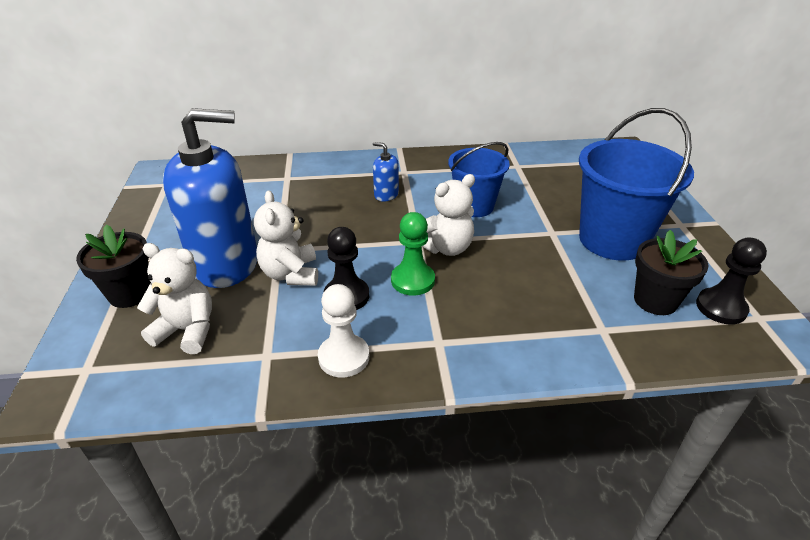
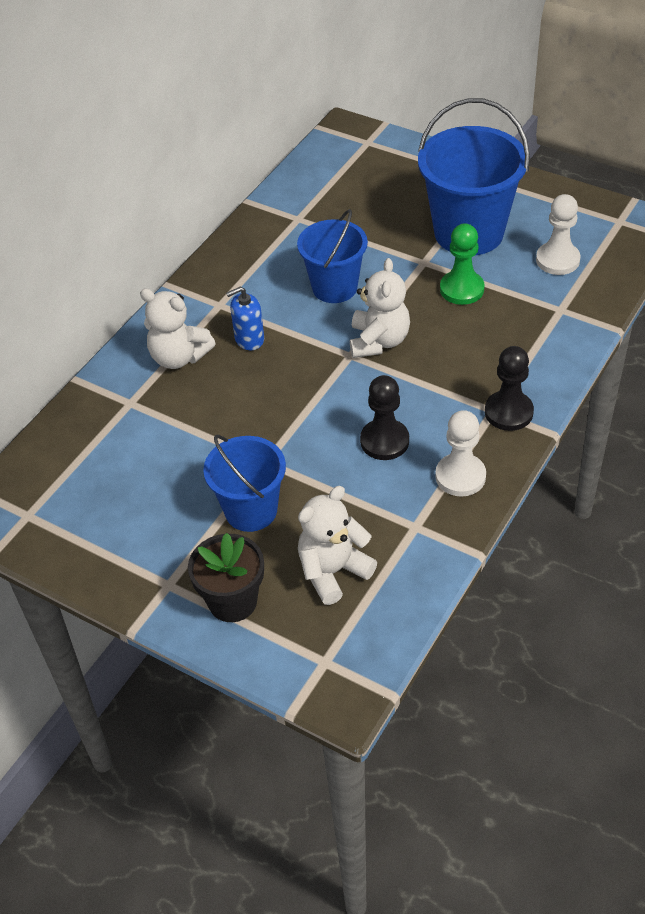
camera: 50 degrees left, 10 degrees up
blue soap dispenser [163,108,257,288] -> blue bucket [203,435,286,532]
white teddy bear [254,190,318,286] -> white teddy bear moved to [140,288,216,369]
green pawn [391,212,435,296] -> green pawn moved to [440,224,485,305]
black flower pot [634,230,709,315] -> white pawn [536,194,581,275]
black pawn [696,237,767,325] -> black pawn moved to [485,346,534,431]

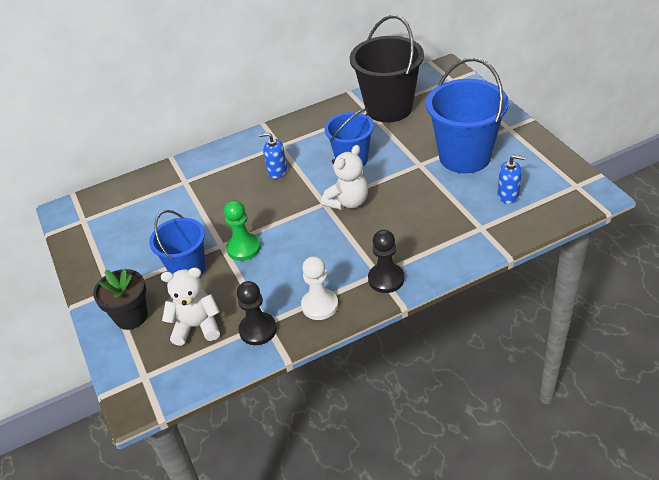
camera: 35 degrees right, 5 degrees down
white teddy bear [140,288,216,369] -> none
black pawn [360,375,409,460] -> black pawn moved to [237,281,277,345]
green pawn [440,224,485,305] -> green pawn moved to [224,200,261,261]
white pawn [536,194,581,275] -> blue soap dispenser [498,155,525,204]
none -> black bucket [350,15,424,122]

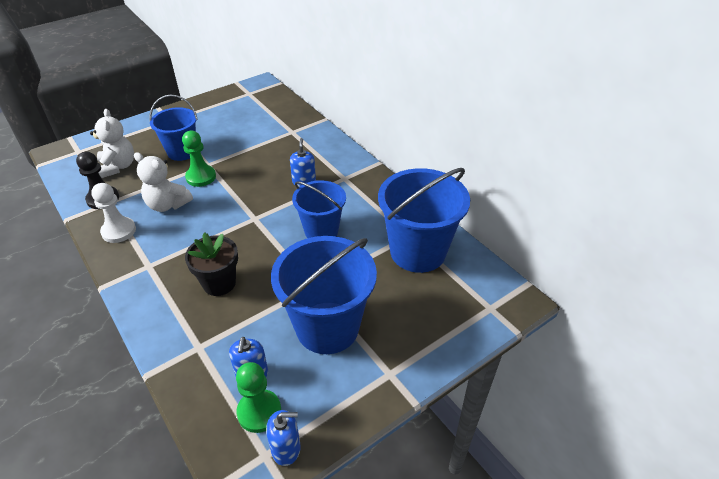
camera: 75 degrees right, 0 degrees up
black flower pot [93,268,148,330] -> black flower pot moved to [185,232,238,296]
white teddy bear [321,145,368,210] -> white teddy bear moved to [134,152,193,212]
black bucket [350,15,424,122] -> blue bucket [378,168,470,273]
black pawn [368,230,404,293] -> none
none -> green pawn [236,362,281,433]
none -> blue soap dispenser [266,410,301,466]

